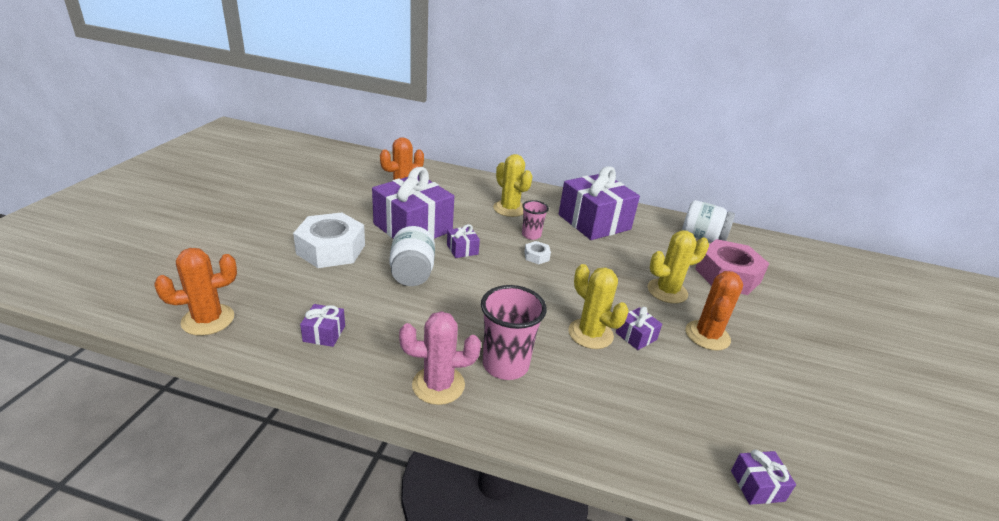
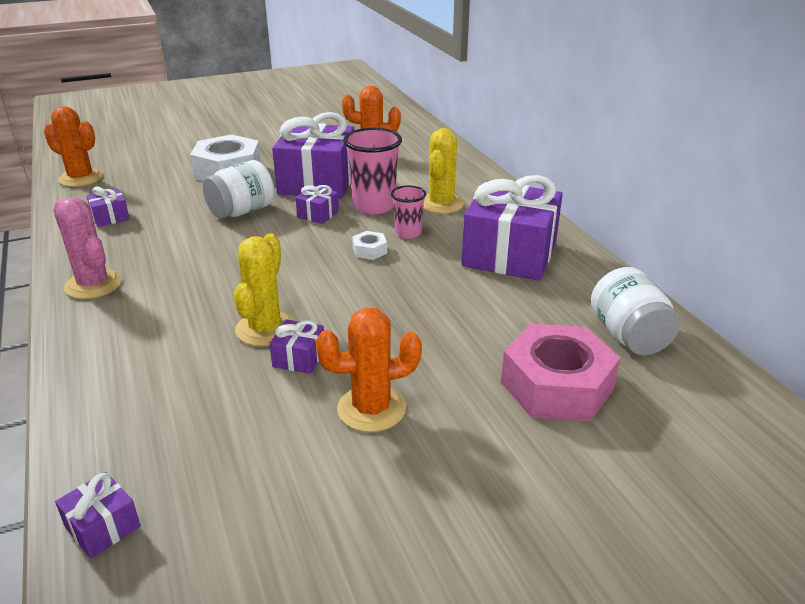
camera: 55 degrees right, 0 degrees up
pink cup [481,285,547,380] -> pink cup moved to [343,128,402,214]
yellow cactus [647,230,709,304] -> none

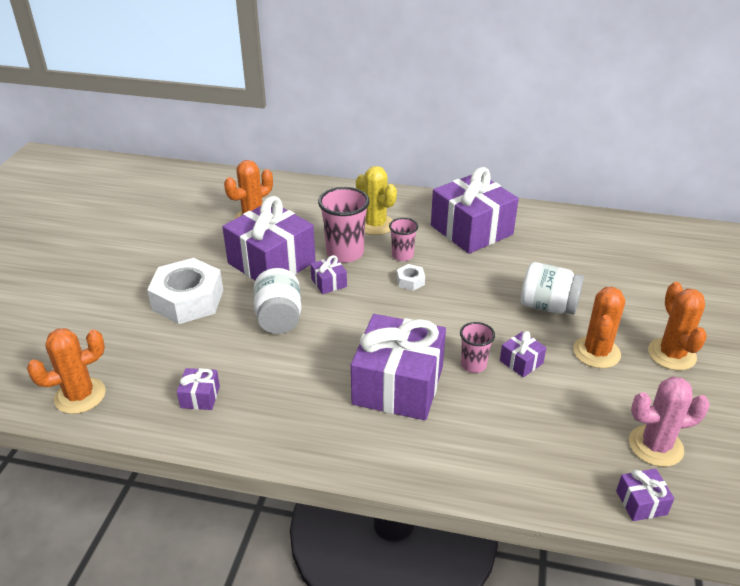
camera: 55 degrees left, 5 degrees up
pink cactus [53,197,122,299] -> pink cactus moved to [629,376,710,467]
yellow cactus [234,233,294,346] -> pink cup [460,322,495,373]
pink nut [501,324,621,421] -> none
white jar [591,267,680,355] -> white jar moved to [521,262,584,315]
none -> purple gift [351,314,446,420]
none -> orange cactus [648,282,707,370]

